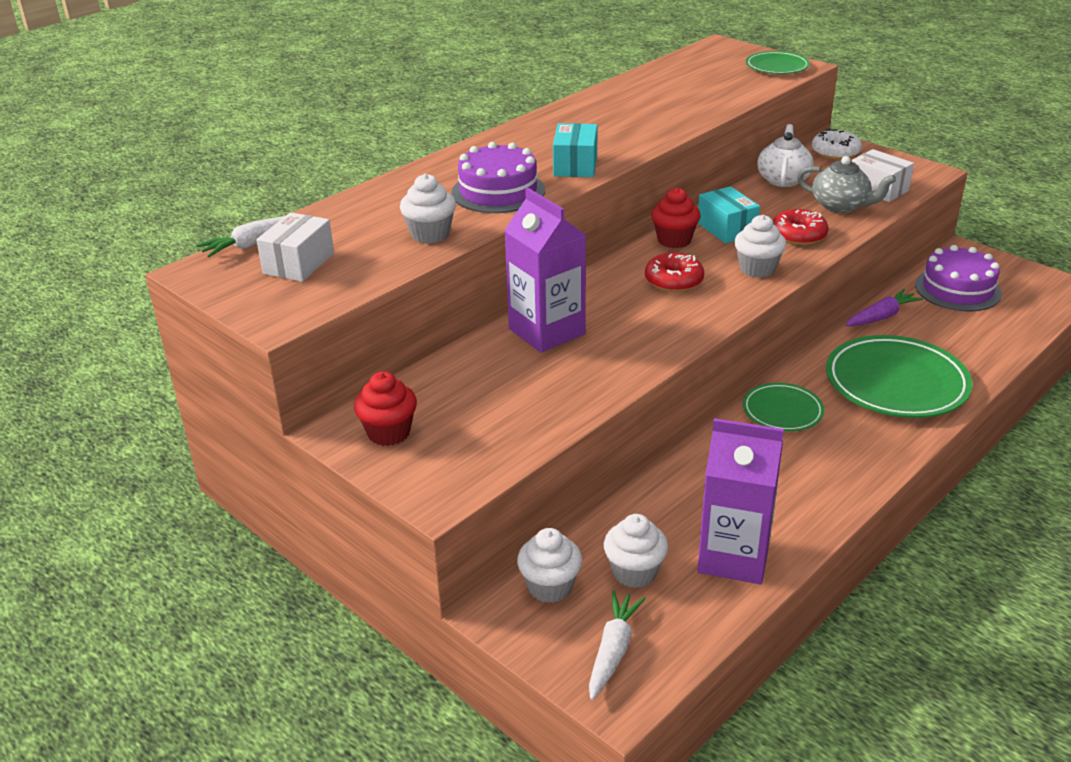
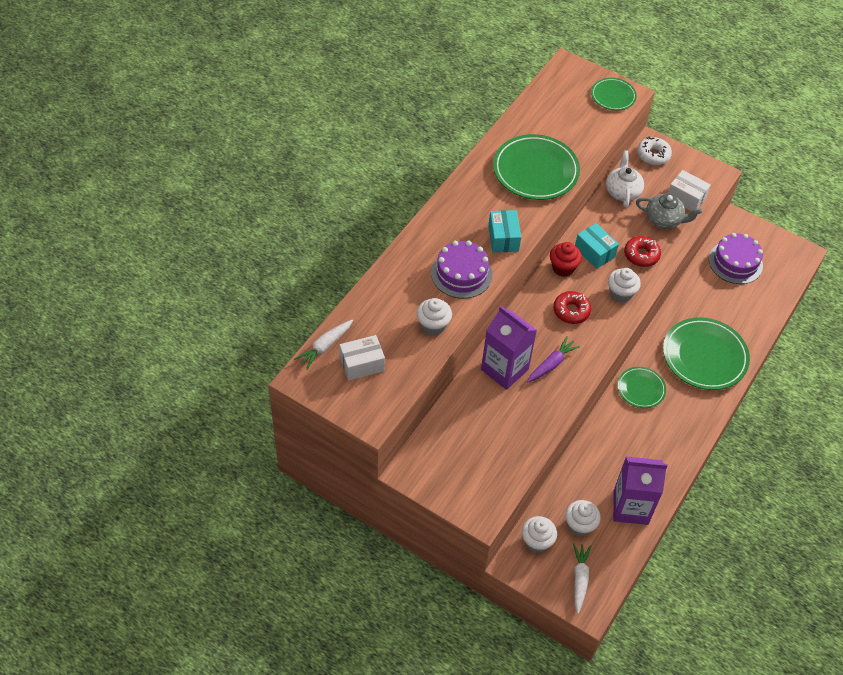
camera: 15 degrees left, 20 degrees up
white box [256,212,334,282] -> white box turned 60 degrees clockwise [339,335,385,381]
red cupcake [354,372,417,446] -> none
purple carrot [845,289,923,326] -> purple carrot moved to [527,336,580,383]
none -> green plate [493,134,580,200]

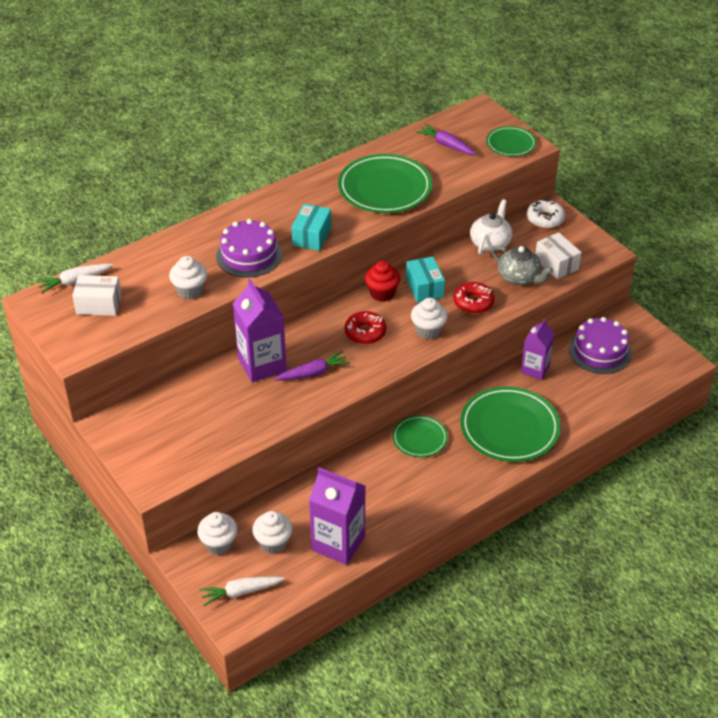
camera: 25 degrees right, 10 degrees down
white carrot [573,543,591,614] -> white carrot turned 135 degrees counterclockwise [199,577,285,606]
none -> purple carrot [416,124,476,155]
none -> purple carton [521,319,555,380]

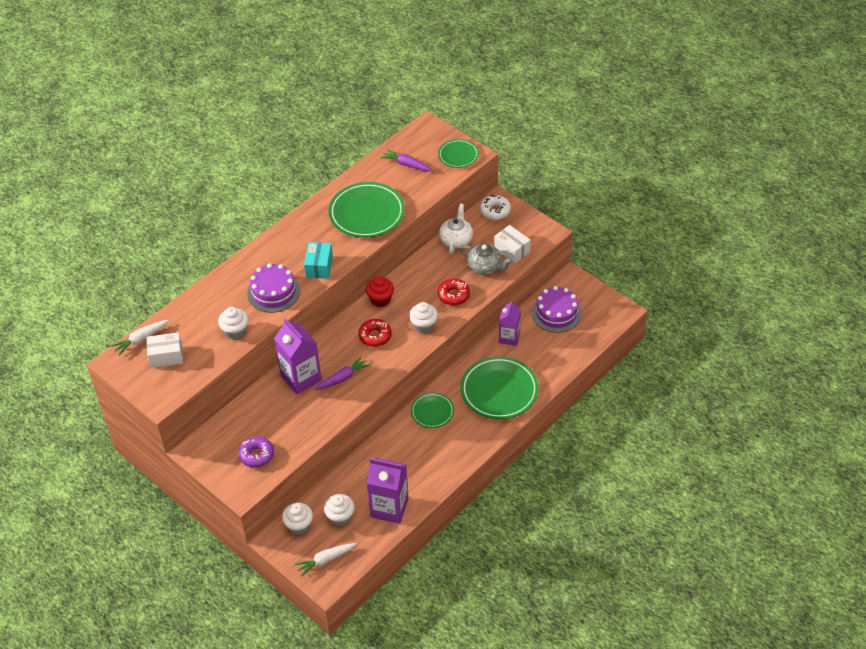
camera: 10 degrees left, 5 degrees up
turquoise box [406,256,445,303] -> none
none -> purple donut [239,436,274,468]

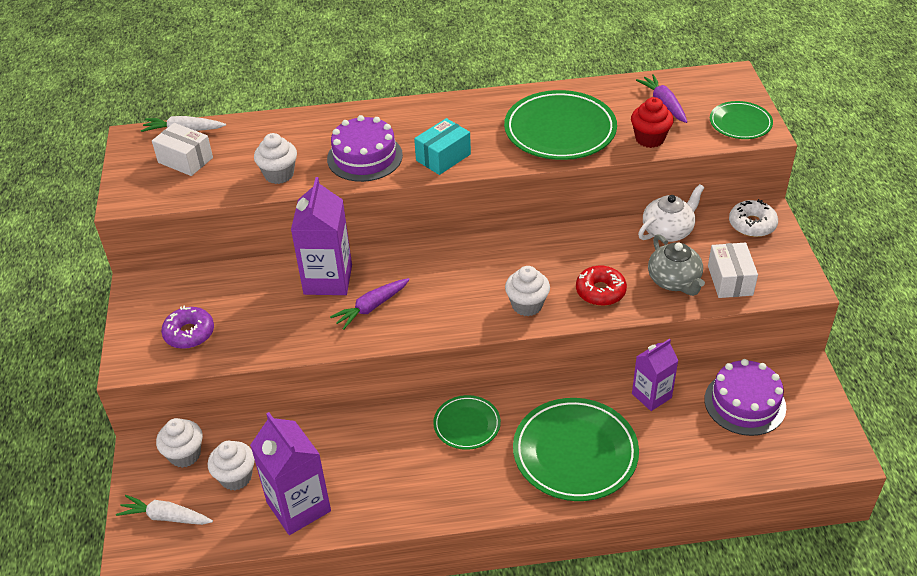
camera: 40 degrees right, 5 degrees down
purple carrot [315,356,370,390] -> purple carrot turned 135 degrees clockwise [330,278,410,330]
red donut [358,319,392,347] -> none
red cupcake [366,276,394,307] -> red cupcake moved to [631,97,674,148]

